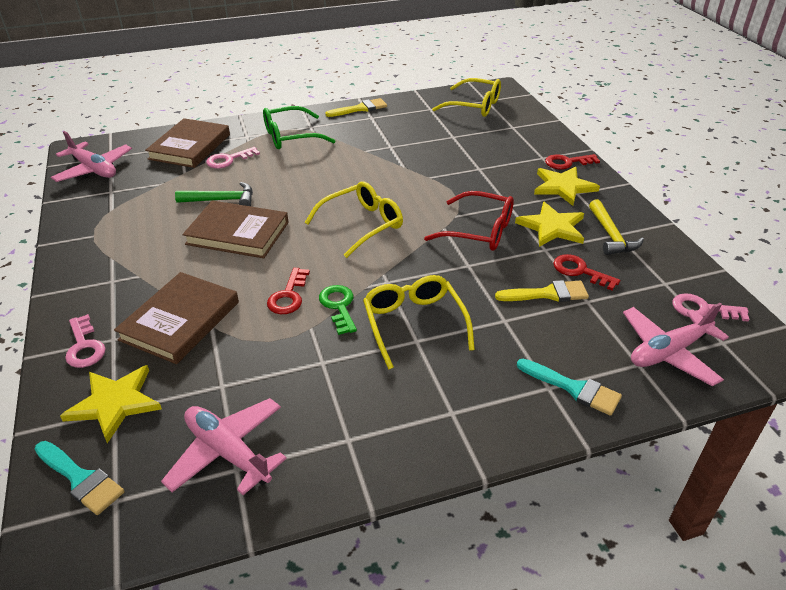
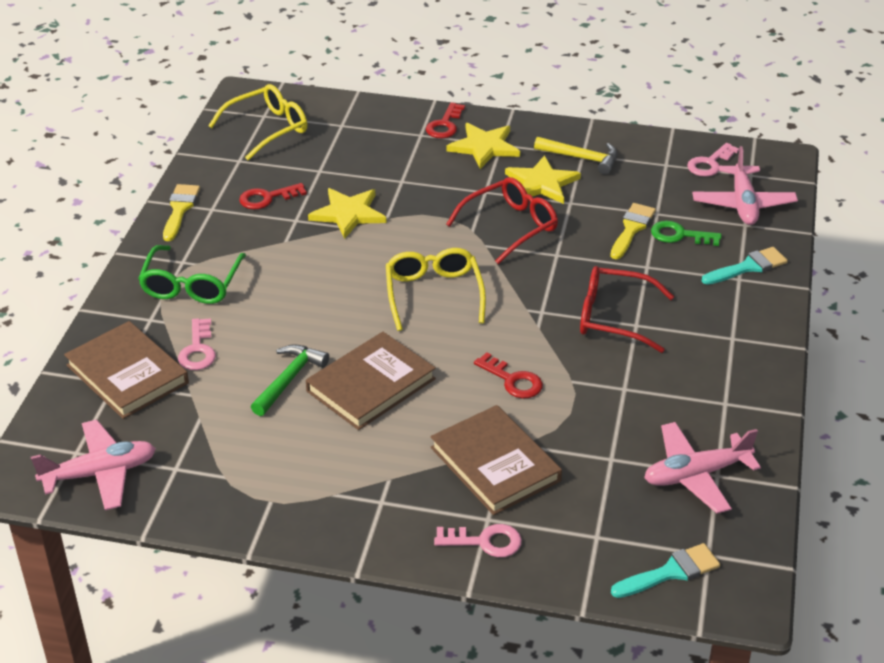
camera: 60 degrees left, 0 degrees up
yellow star [60,365,162,443] -> yellow star moved to [308,188,386,239]
green key [319,285,357,335] -> green key moved to [651,221,721,246]
yellow glasses [363,275,475,370] -> red glasses [580,266,674,353]
red key [553,254,620,290] -> red key moved to [239,183,307,209]

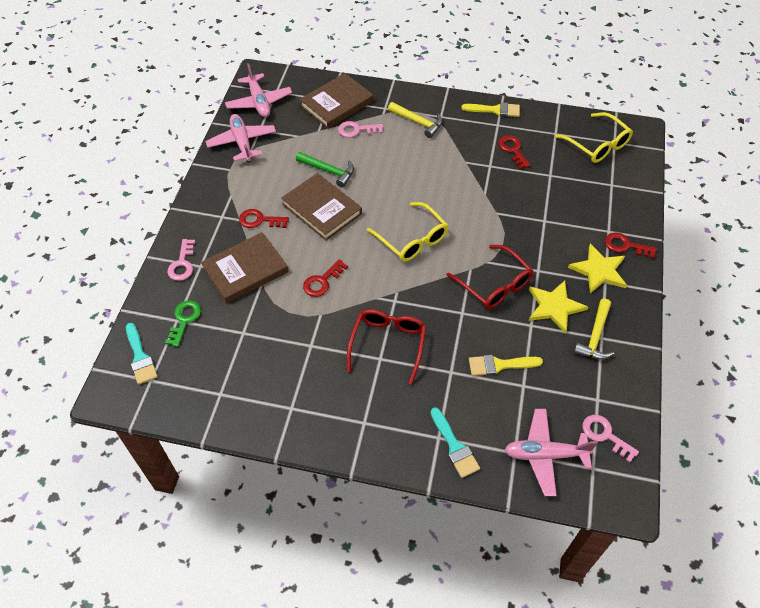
camera: 90 degrees right, 15 degrees up
green glasses [138,245,246,304] -> yellow hammer [388,102,443,138]
yellow star [308,188,386,239] -> none
yellow glasses [386,248,486,331] -> yellow glasses turned 60 degrees clockwise [367,202,449,262]
yellow brush [610,203,656,259] -> yellow brush turned 150 degrees clockwise [469,355,543,376]
pink plane [644,422,761,514] -> pink plane moved to [205,114,276,162]
green key [651,221,721,246] -> green key moved to [165,301,201,347]
none -> red key [239,209,289,228]

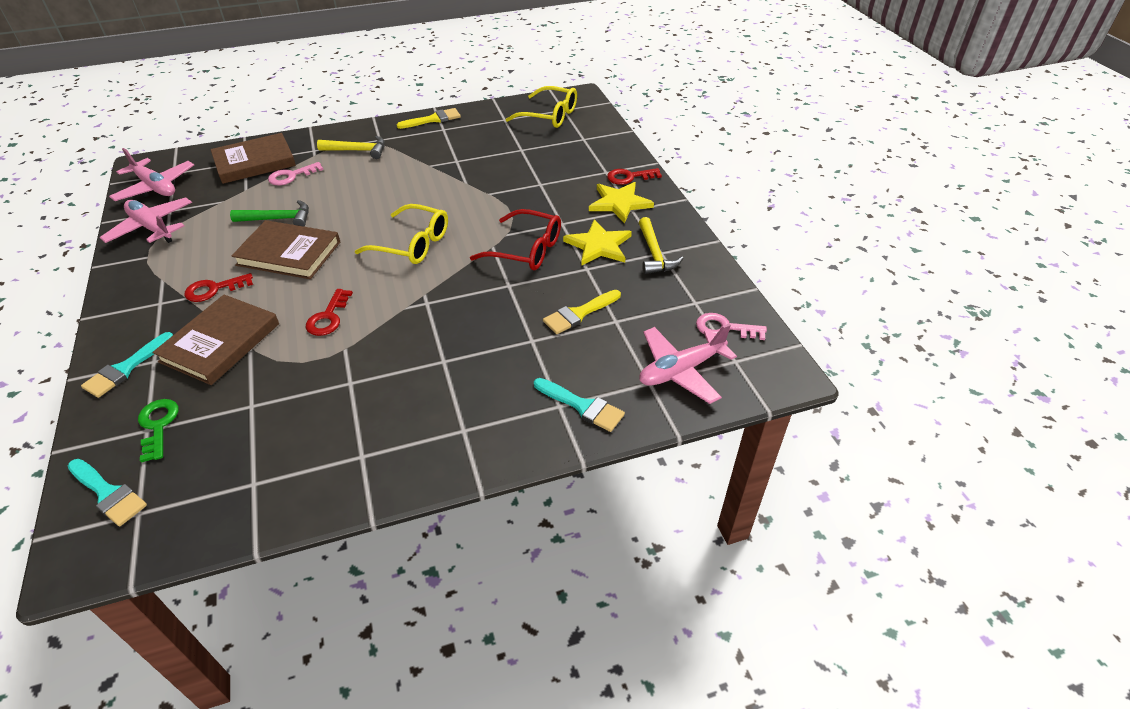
camera: 30 degrees left, 10 degrees down
pink key [167,239,195,281] -> turquoise brush [81,332,173,398]
brown book [299,73,373,129] -> brown book turned 45 degrees clockwise [210,133,296,184]
red glasses [347,309,426,385] -> none
red key [498,135,531,169] -> none

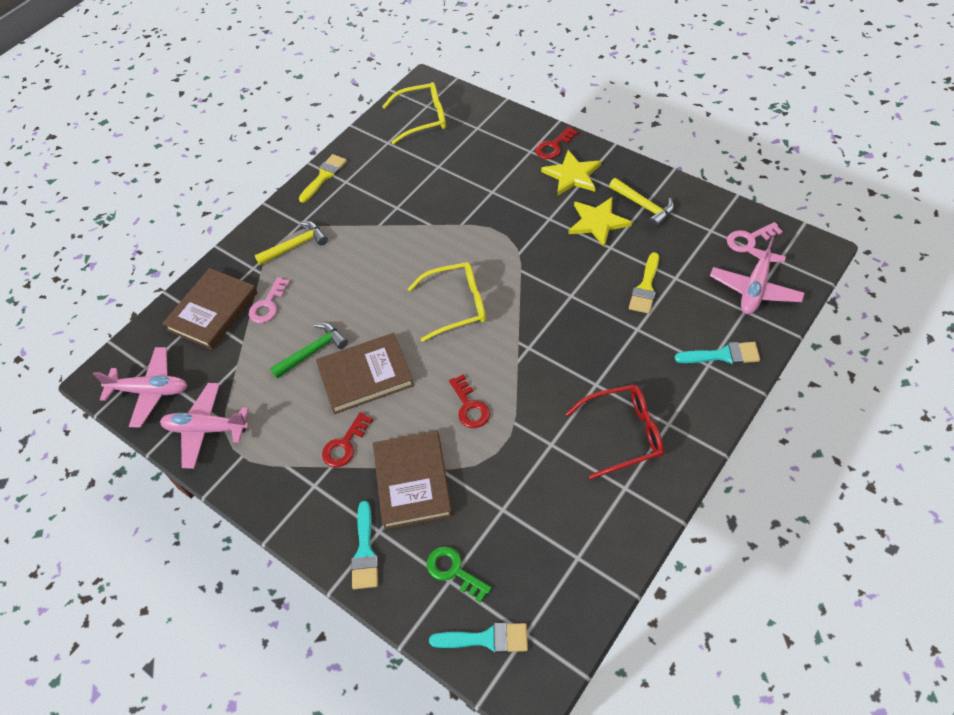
camera: 30 degrees left, 10 degrees up
red glasses [470,209,561,270] -> red glasses moved to [565,385,664,480]

